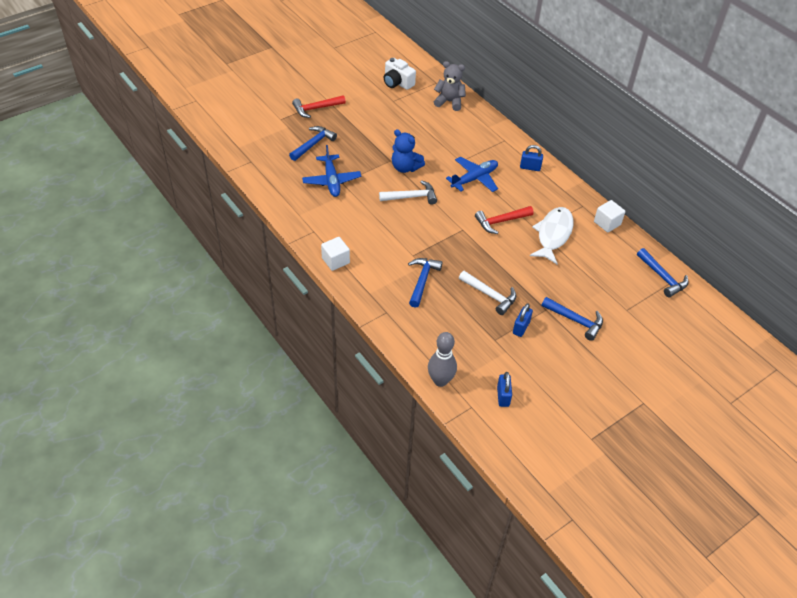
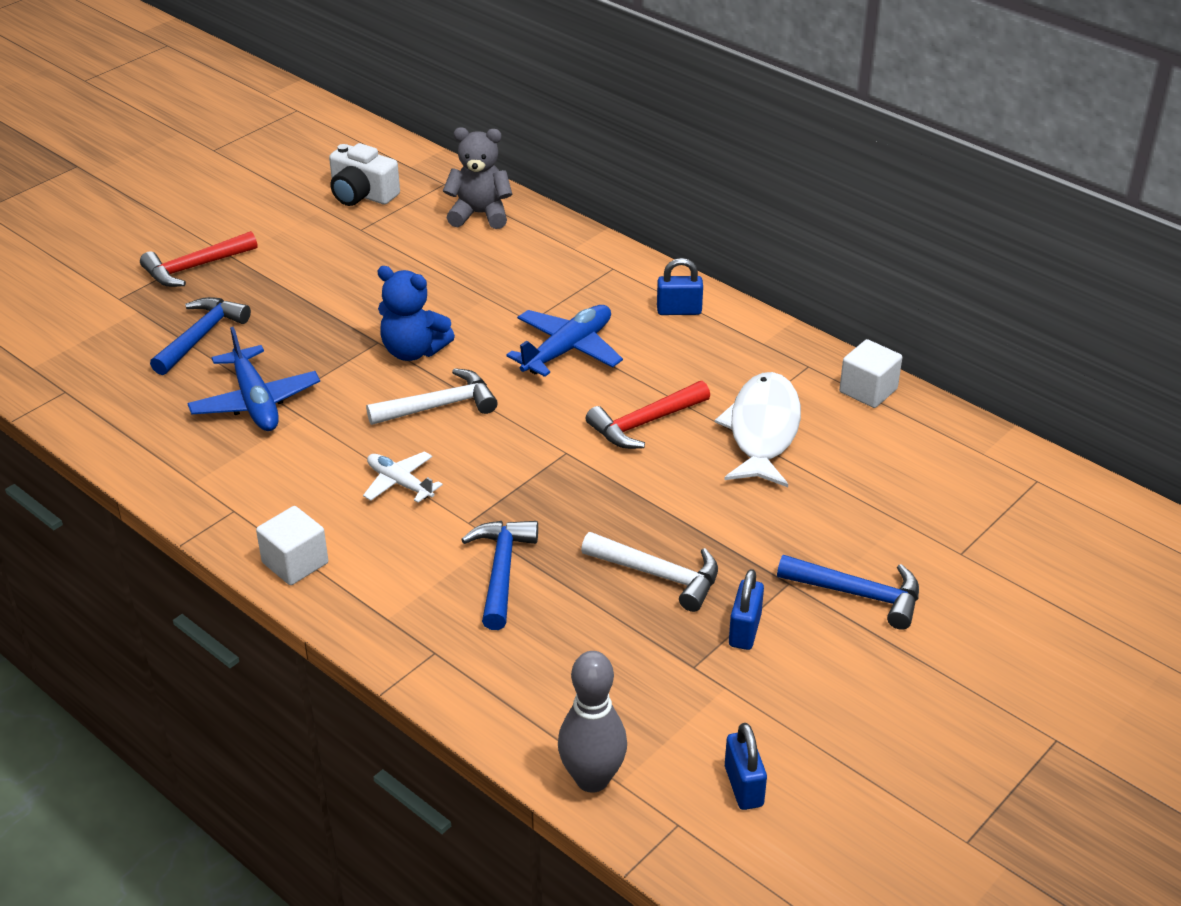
camera: 10 degrees left, 10 degrees down
blue hammer [637,248,689,298] -> none
none -> white plane [363,451,443,503]

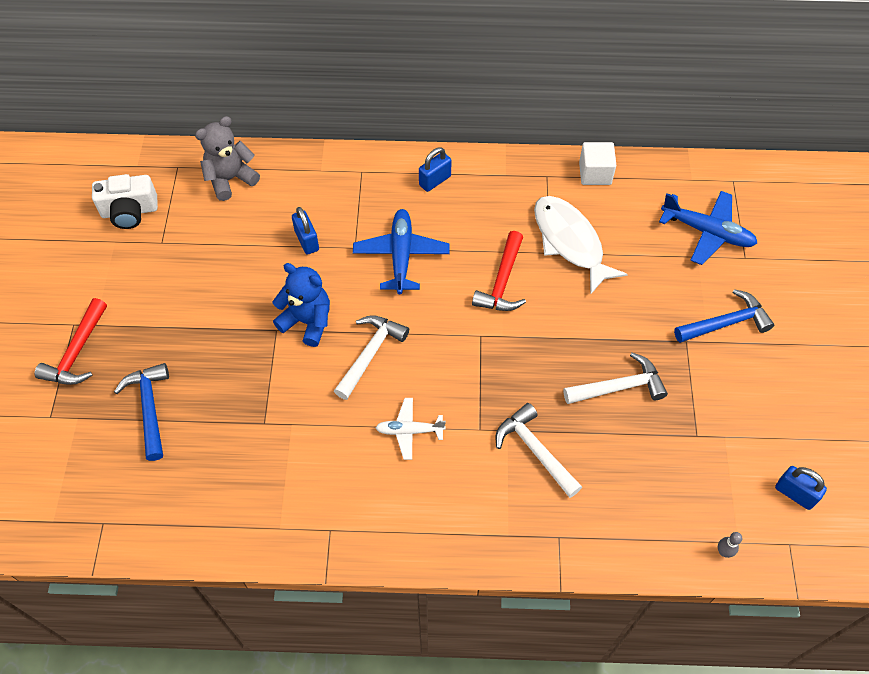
camera: 40 degrees left, 20 degrees up
blue plane [187,327,320,431] -> blue plane moved to [659,191,757,265]
white cube [256,506,328,585] -> none
blue teddy bear [377,266,455,361] -> blue teddy bear turned 135 degrees counterclockwise [273,263,330,347]
blue hammer [461,521,538,630] -> white hammer [496,403,582,498]
grey bowling pin [558,651,627,793] -> grey bowling pin [718,532,742,558], size x0.42
blue padlock [729,569,764,650] -> blue padlock moved to [292,207,319,254]

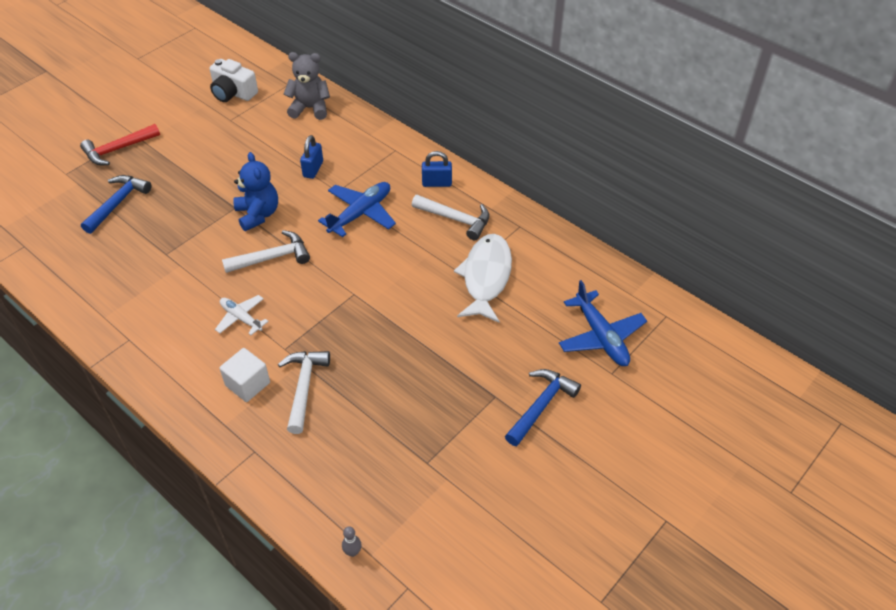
camera: 40 degrees right, 10 degrees down
red hammer [472,231,526,311] -> none
white hammer [563,353,668,404] -> white hammer moved to [412,195,489,240]
white cube [579,142,617,185] -> white cube moved to [220,348,270,402]
blue hammer [674,289,774,343] -> blue hammer turned 75 degrees counterclockwise [505,369,581,446]
blue padlock [775,466,827,510] -> none

